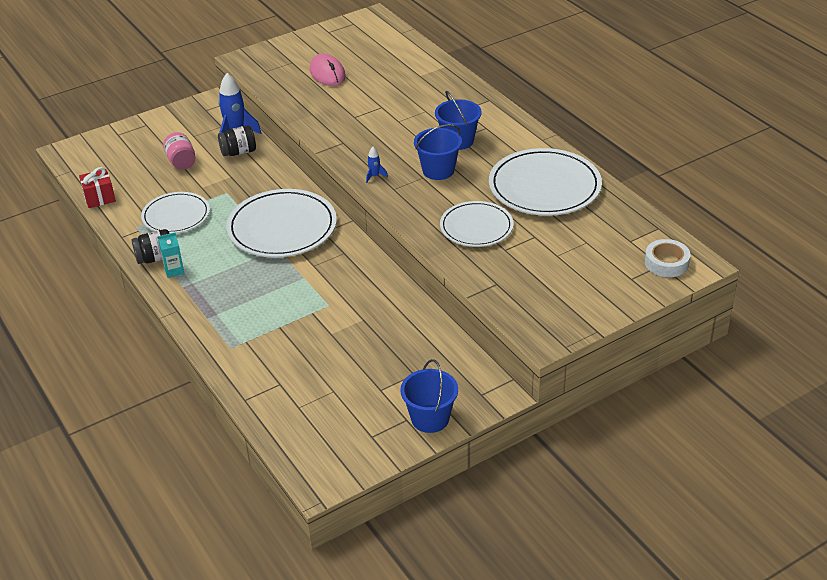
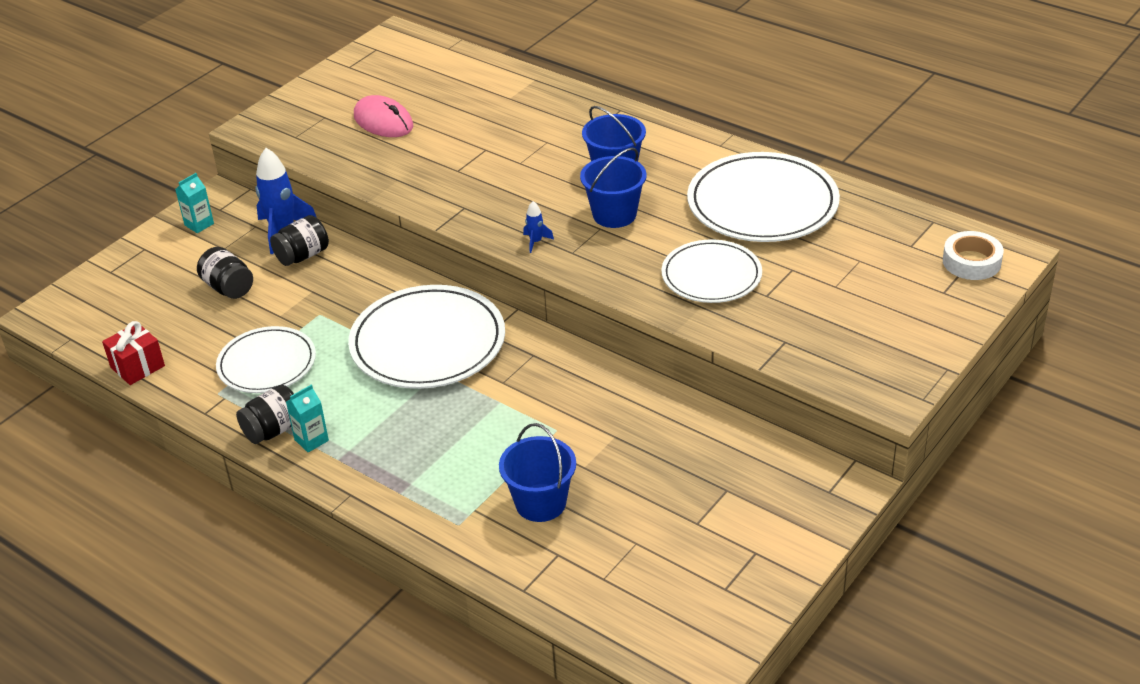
camera: 20 degrees left, 0 degrees up
pink jar [163,132,195,170] -> black jar [197,247,253,299]
blue bucket [400,359,458,433] -> blue bucket moved to [499,423,576,522]
none -> turquoise carton [175,173,214,233]

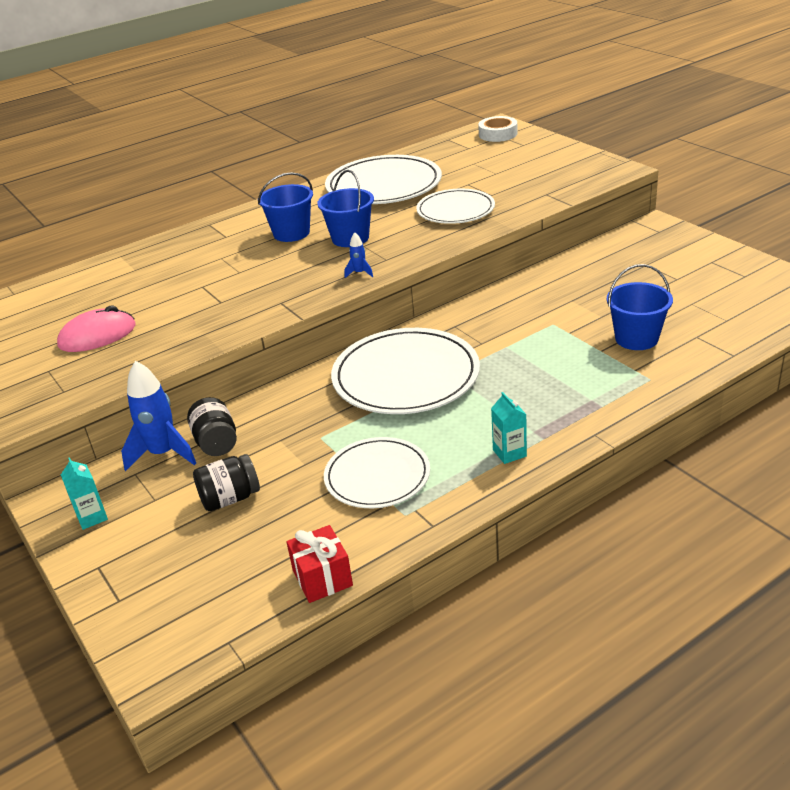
camera: 70 degrees left, 5 degrees down
black jar [236,385,294,444] -> none

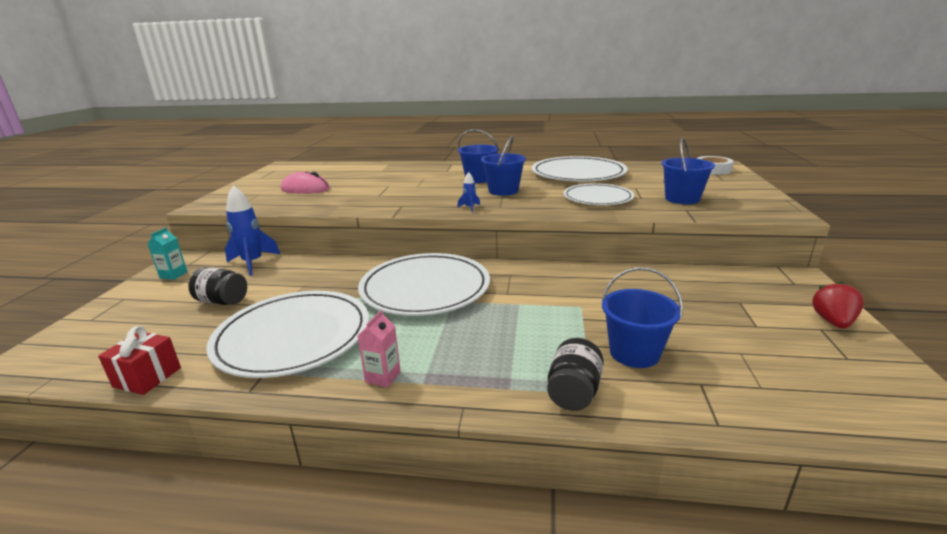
camera: 40 degrees right, 10 degrees down
black jar [187,397,237,456] -> black jar moved to [547,338,604,411]
white plate [324,437,430,508] -> white plate [206,291,369,378], size x1.59
turquoise carton [491,392,527,464] -> pink carton [358,310,401,388]
none -> blue bucket [662,138,715,204]
none -> red strawberry [812,282,864,328]

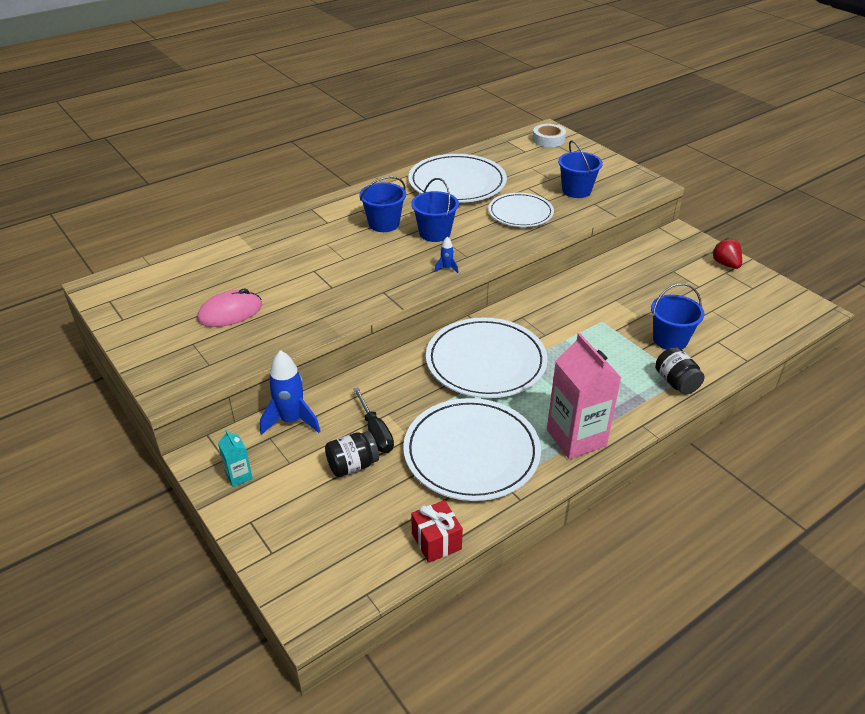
camera: 45 degrees left, 15 degrees up
pink carton [358,310,401,388] -> pink carton [547,333,622,459], size x2.19
none -> black screwdriver [353,387,394,453]

